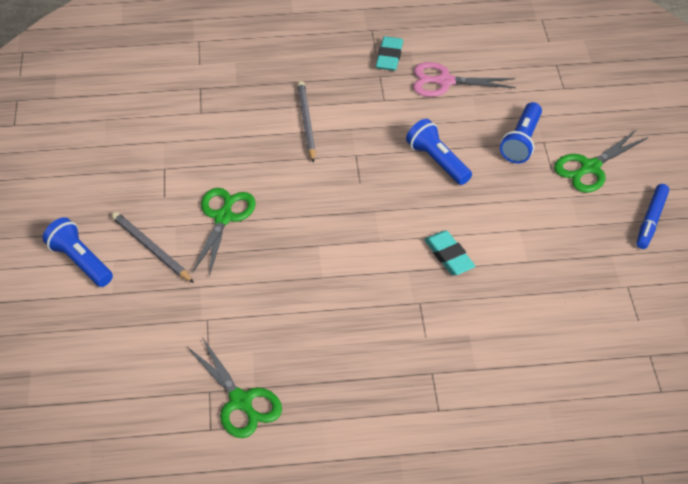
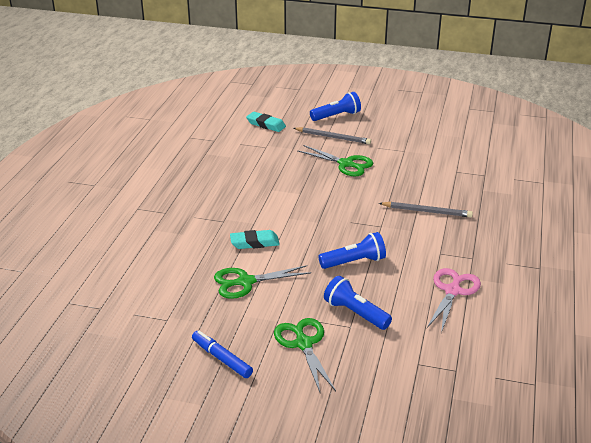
camera: 110 degrees right, 15 degrees down
grey pencil [112,212,194,283] -> grey pencil turned 45 degrees clockwise [293,127,371,144]
green scissors [187,337,282,438] -> green scissors moved to [214,265,311,299]
turquoise eraser [376,36,403,71] -> turquoise eraser moved to [246,112,286,132]

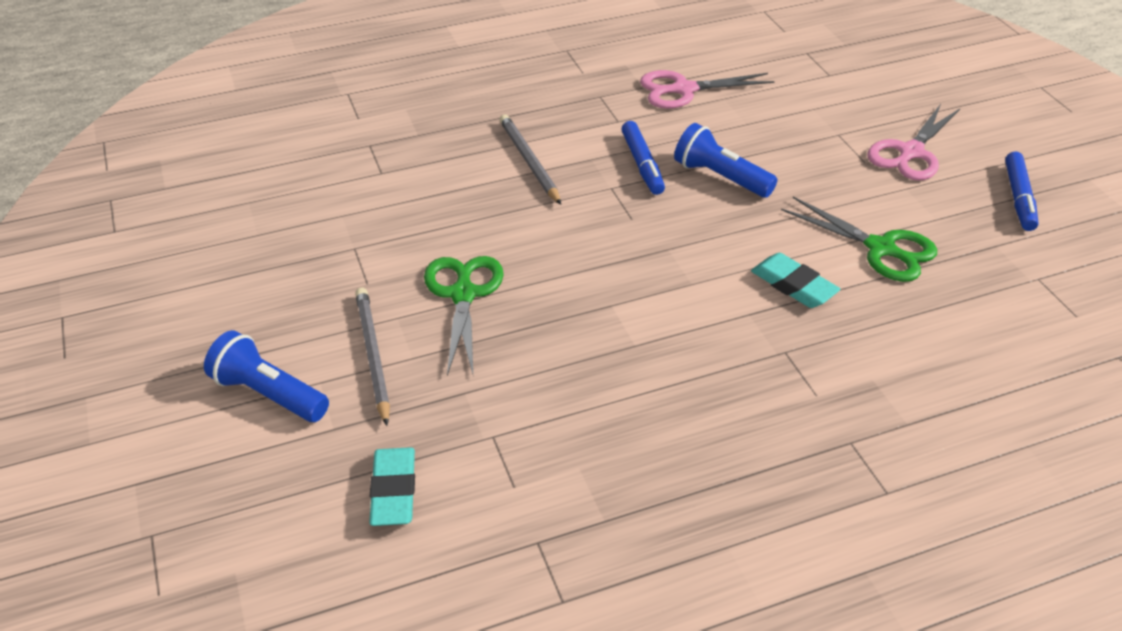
camera: 125 degrees left, 10 degrees up
green scissors [274,318,336,394] -> pink scissors [867,104,960,181]
blue flashlight [324,276,392,330] -> none
none -> blue marker [621,121,665,195]

